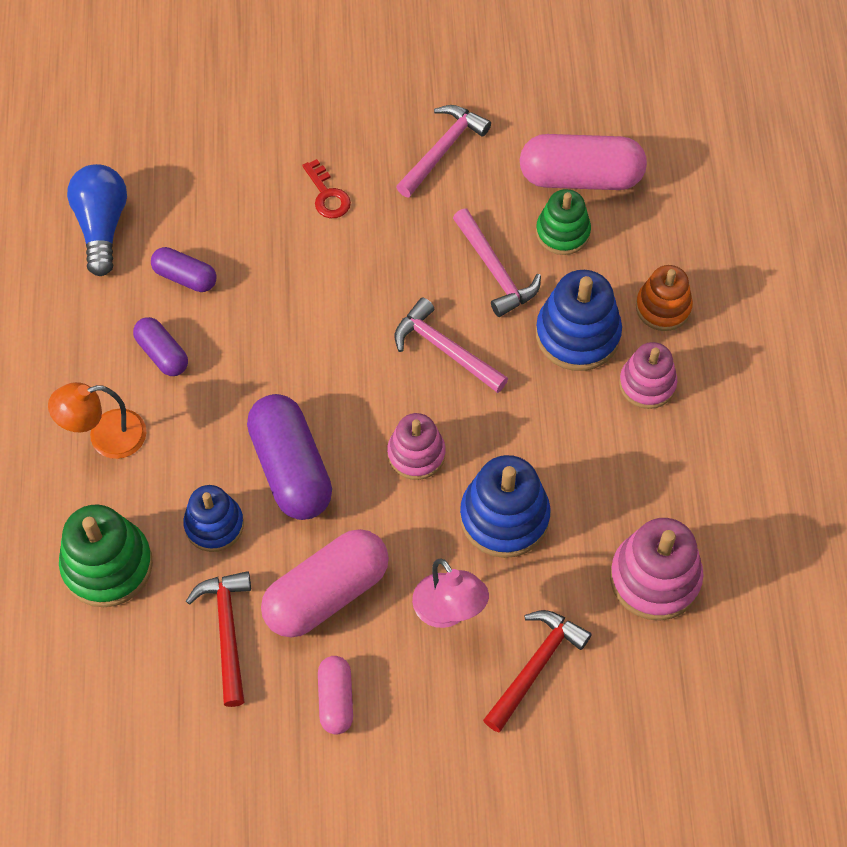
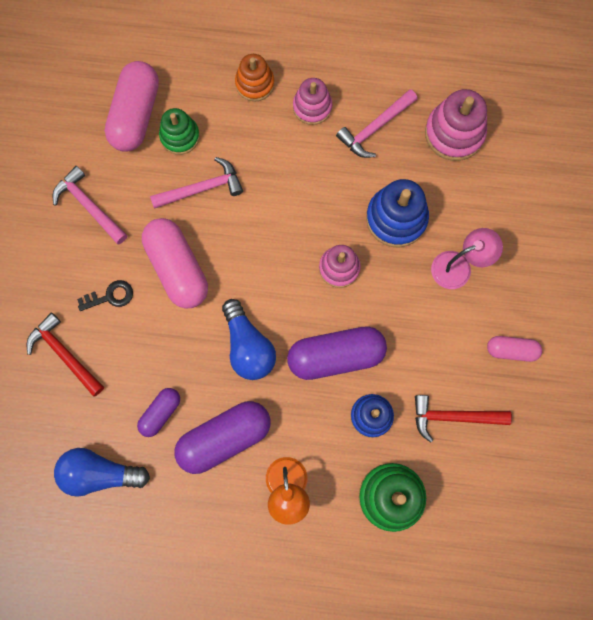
camera: 80 degrees left, 15 degrees up
purple capsule [133,317,188,376] -> purple capsule [174,401,271,474], size x1.83
pink capsule [261,529,389,637] -> pink capsule moved to [142,218,208,309]
red key [302,159,351,218] -> black key [77,280,133,311]
pink hammer [395,297,508,393] -> pink hammer moved to [336,89,418,158]
red hammer [483,610,592,733] -> red hammer moved to [27,312,104,397]
blue stacking toy [536,270,622,371] -> none
none -> blue light bulb [222,299,276,380]

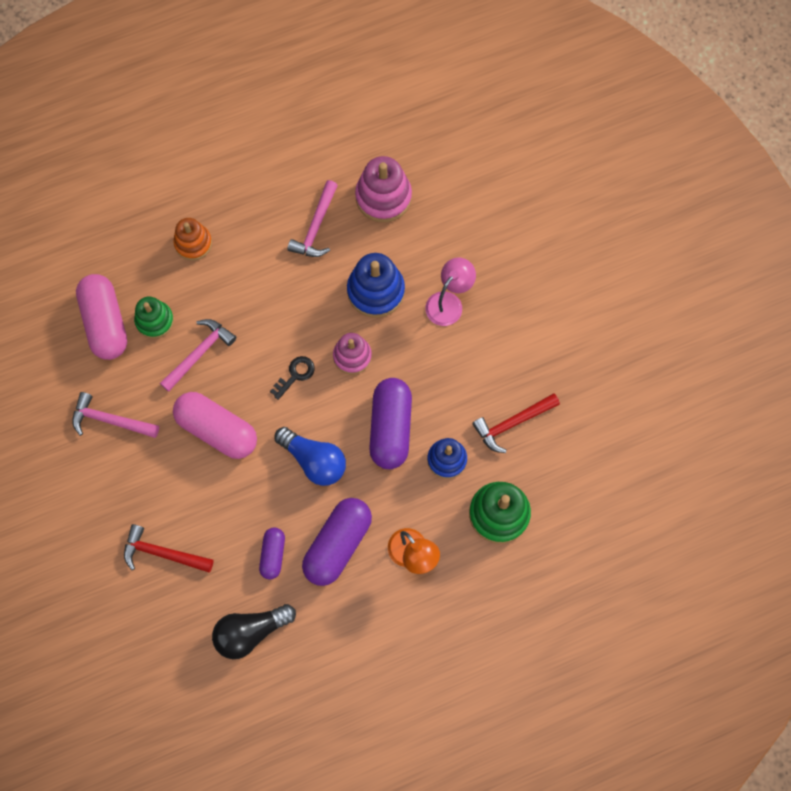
camera: 30 degrees left, 5 degrees down
blue light bulb [54,448,150,497] -> black light bulb [212,604,296,659]
black key [77,280,133,311] -> black key moved to [270,356,315,400]
purple capsule [287,326,387,380] -> purple capsule turned 45 degrees counterclockwise [369,378,412,469]
pink stacking toy [293,78,332,125] -> none
pink capsule [487,336,542,362] -> none

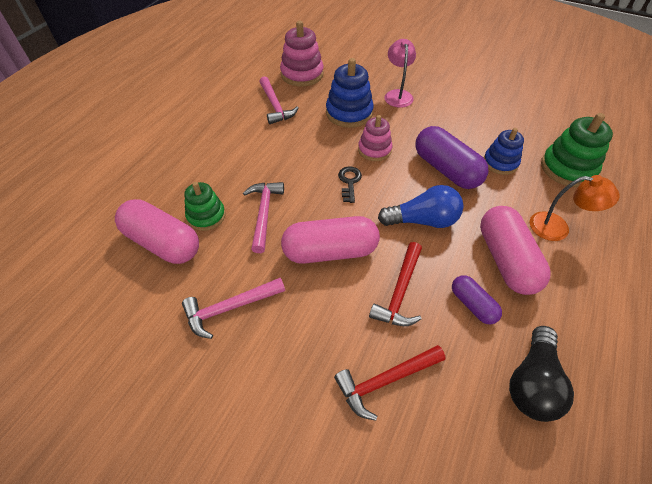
camera: 40 degrees left, 20 degrees down
orange stacking toy [173,218,212,261] -> none
purple capsule [302,498,372,586] -> pink capsule [480,206,551,295]
red hammer [472,393,560,453] -> red hammer moved to [369,242,422,326]

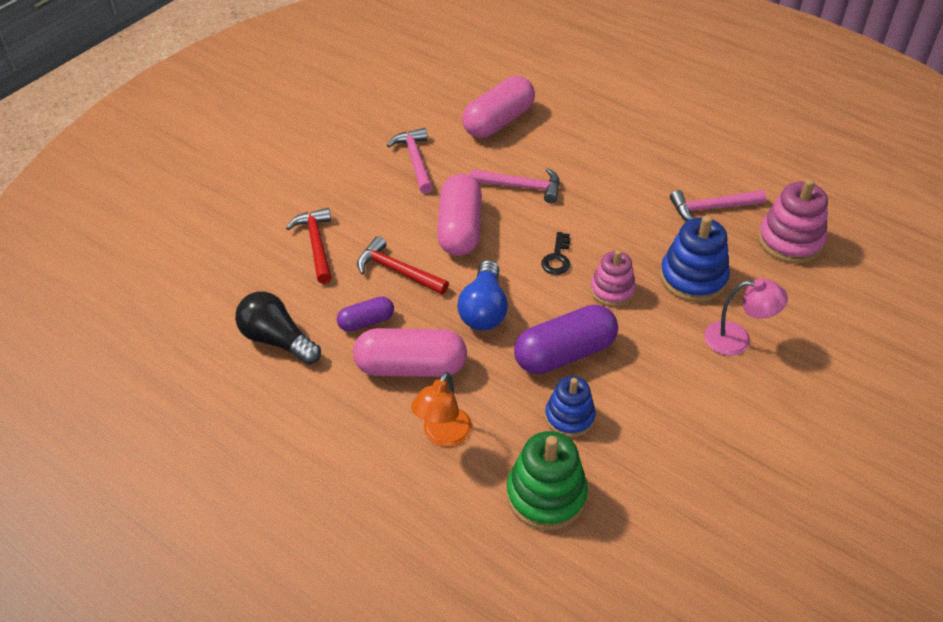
camera: 100 degrees right, 5 degrees down
green stacking toy [184,182,225,231] -> none
black key [338,166,362,203] -> black key turned 90 degrees clockwise [541,232,570,275]

